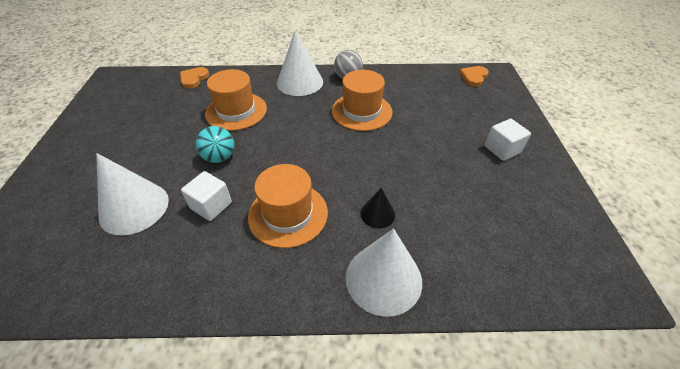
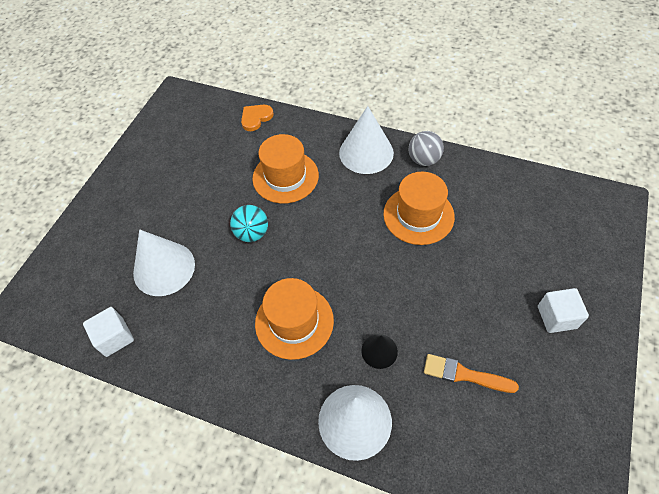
camera: 25 degrees right, 10 degrees up
white cube [181,171,232,221] -> white cube moved to [83,307,134,357]
orange heart [459,66,489,87] -> none
none -> orange brush [424,354,519,393]

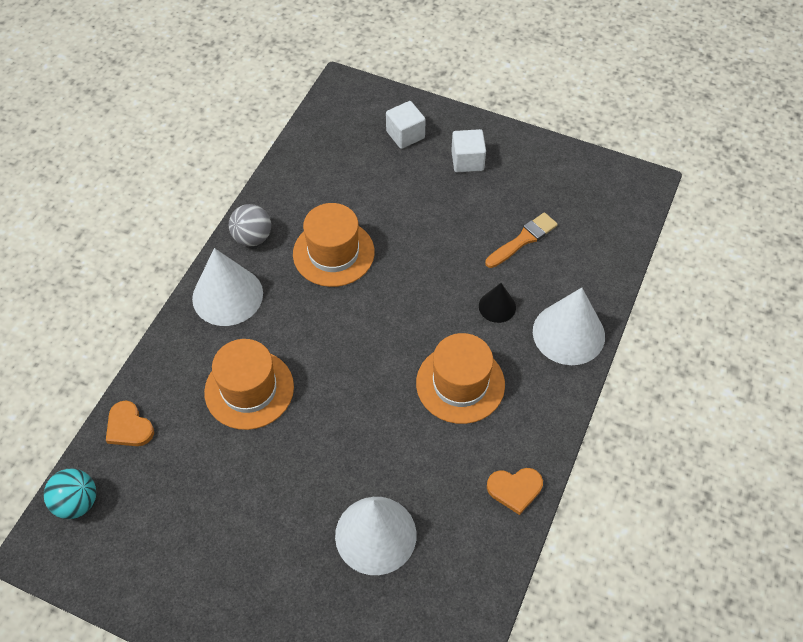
camera: 90 degrees left, 0 degrees up
white cube [83,307,134,357] -> white cube moved to [386,101,426,149]
turquoise ball [230,205,268,242] -> turquoise ball moved to [44,468,96,519]
orange brush [424,354,519,393] -> orange brush turned 150 degrees counterclockwise [485,212,558,268]
none -> orange heart [487,468,543,515]

